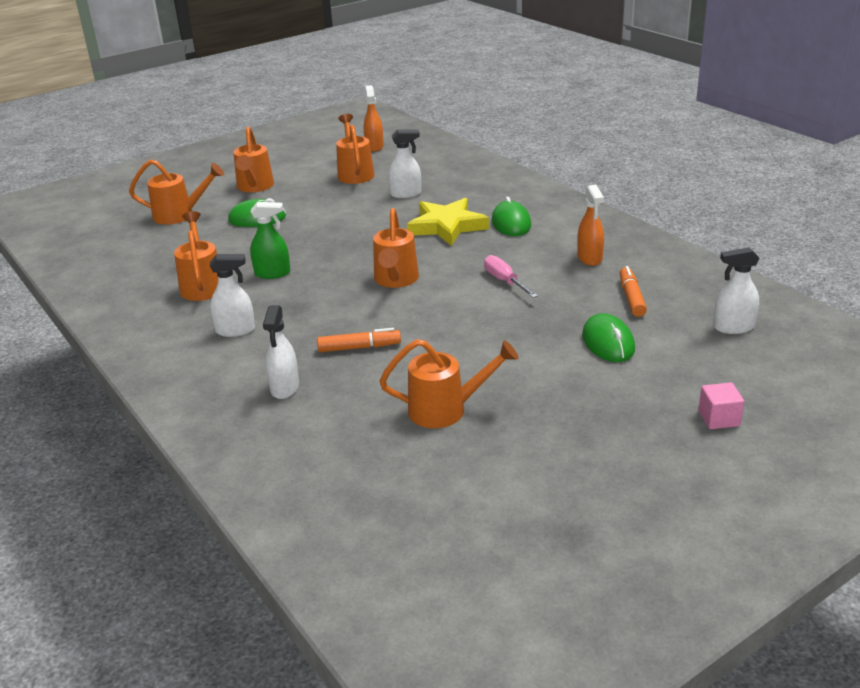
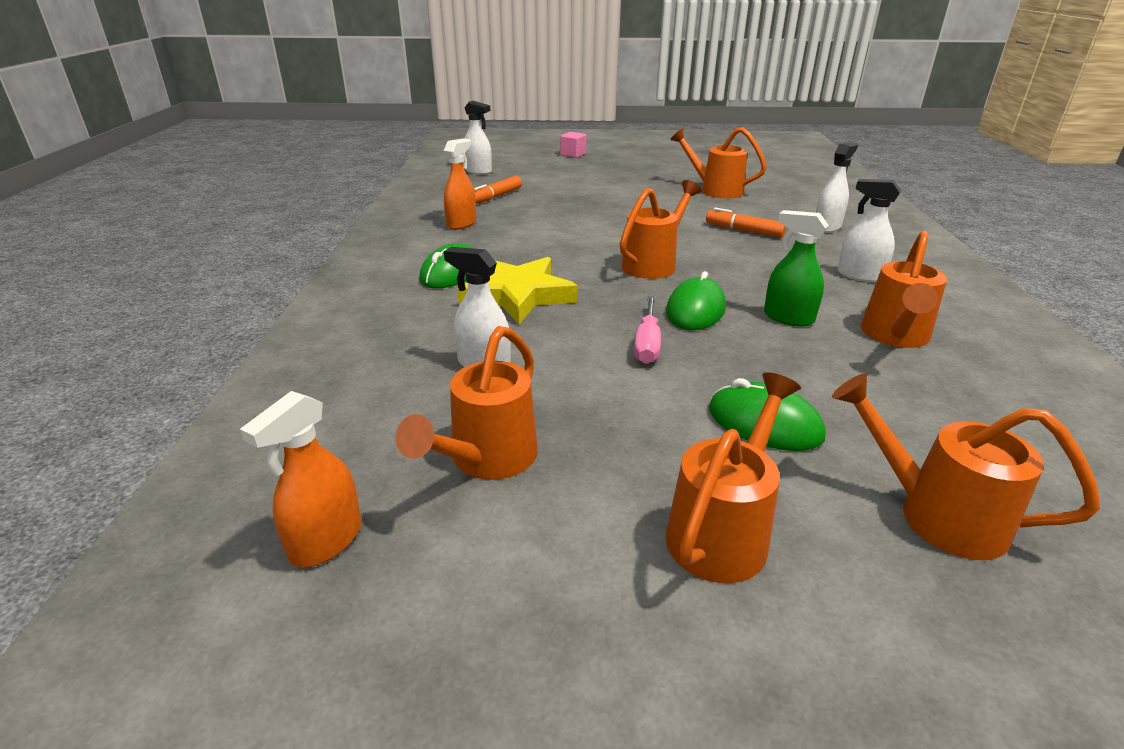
camera: 145 degrees left, 0 degrees up
pink screwdriver [484,255,538,298] -> pink screwdriver moved to [634,296,661,364]
green mouse [582,313,635,362] -> green mouse moved to [666,271,726,330]

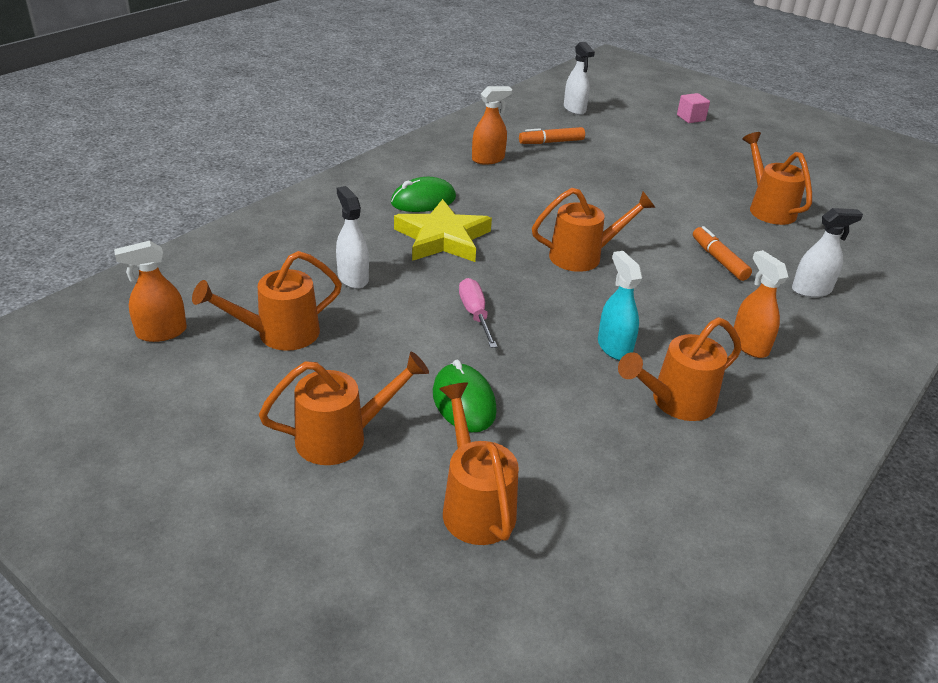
camera: 35 degrees right, 5 degrees up
pink screwdriver [634,296,661,364] -> pink screwdriver turned 120 degrees clockwise [459,278,497,348]
green mouse [666,271,726,330] -> none
green spray bottle [764,210,828,327] -> turquoise spray bottle [598,251,642,360]
white spray bottle [837,179,901,282] -> orange spray bottle [734,250,788,358]

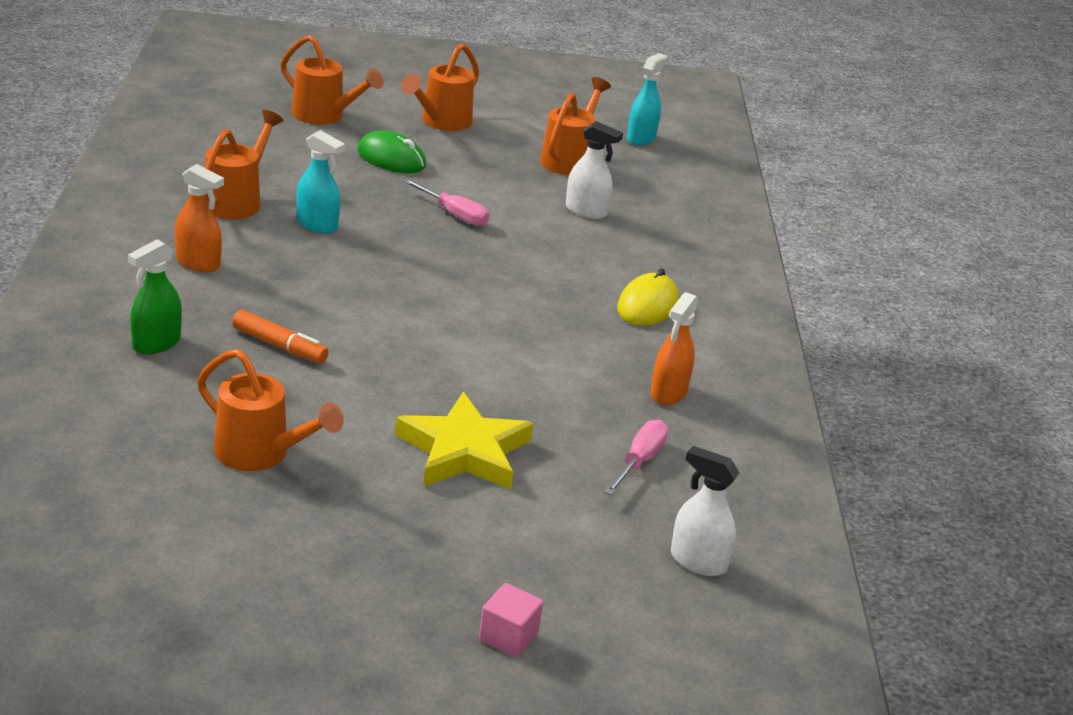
camera: 140 degrees right, 5 degrees down
orange spray bottle [114,241,187,342] -> turquoise spray bottle [627,53,668,146]
green mouse [391,177,456,212] -> yellow mouse [617,268,679,326]
yellow star [394,199,492,262] -> yellow star moved to [395,392,534,490]
orange marker [519,127,585,144] -> pink screwdriver [604,420,669,495]
orange watering can [532,188,655,272] -> none
white spray bottle [792,208,863,298] -> green spray bottle [128,239,182,354]

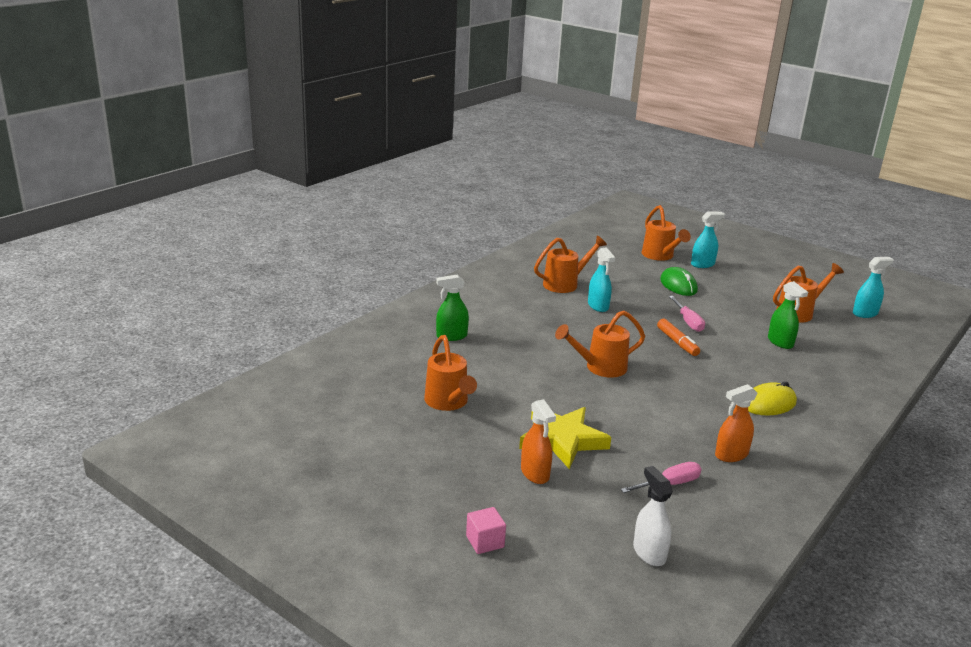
camera: 40 degrees right, 5 degrees down
orange spray bottle [175,164,224,272] -> orange spray bottle moved to [521,399,556,484]
orange marker [232,310,329,363] -> orange marker moved to [657,319,700,356]
orange watering can [401,43,479,131] -> orange watering can moved to [555,310,645,378]
white spray bottle [566,121,623,219] -> green spray bottle [768,281,808,349]
none -> turquoise spray bottle [691,211,725,268]

